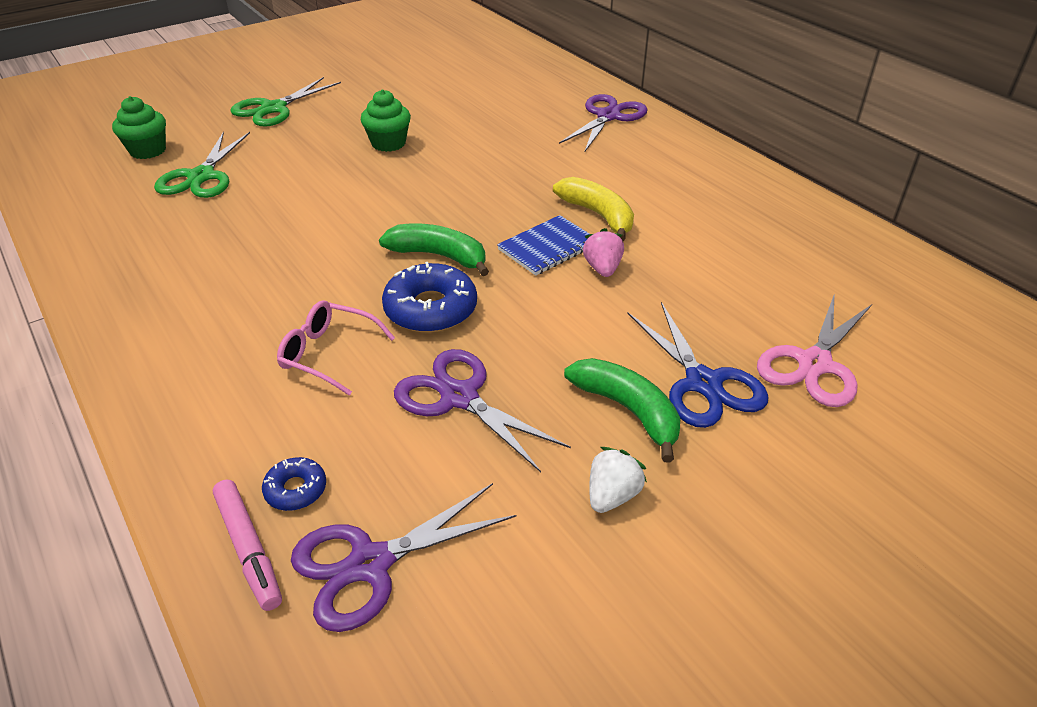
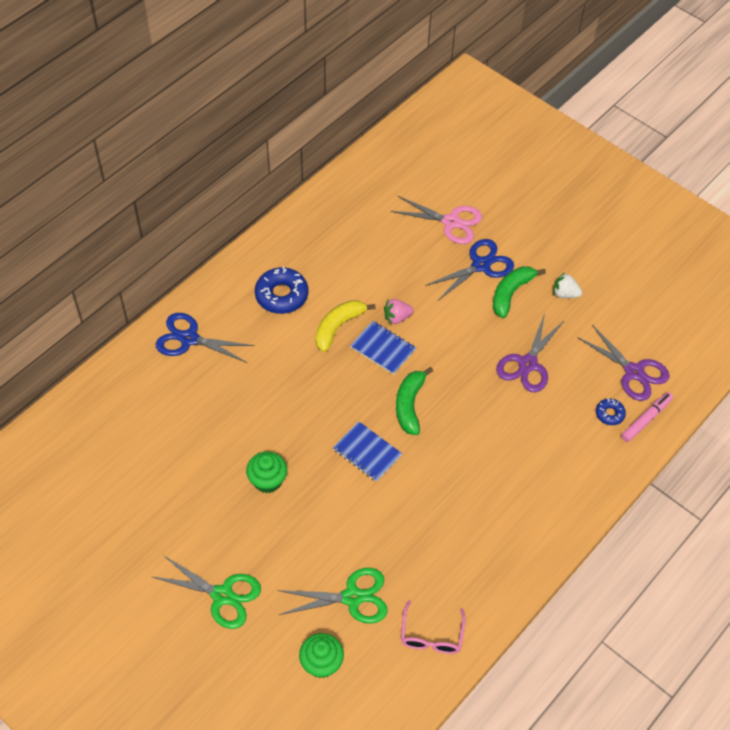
camera: 105 degrees left, 15 degrees up
pink glasses [277,300,395,395] -> pink glasses moved to [401,600,466,654]
blue donut [382,262,477,333] -> blue donut moved to [255,266,308,314]
purple scissors [559,94,648,151] -> blue scissors [155,313,255,363]
none -> blue notebook [333,422,402,482]

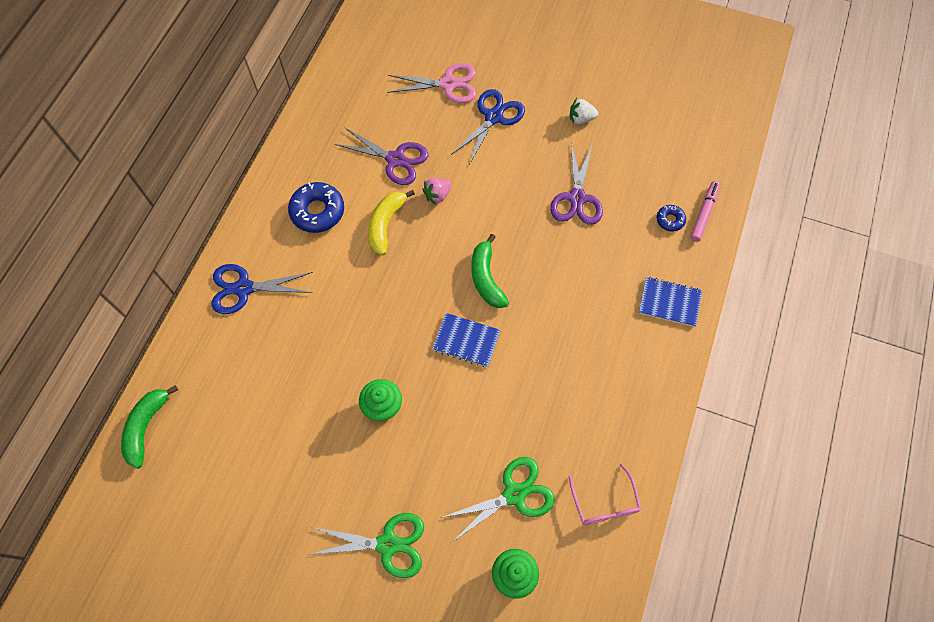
camera: 20 degrees left, 10 degrees up
blue notebook [350,321,416,375] -> blue notebook moved to [639,277,702,327]
green banana [493,266,546,318] -> green banana moved to [121,385,178,469]
purple scissors [577,325,670,401] -> purple scissors moved to [335,127,428,185]

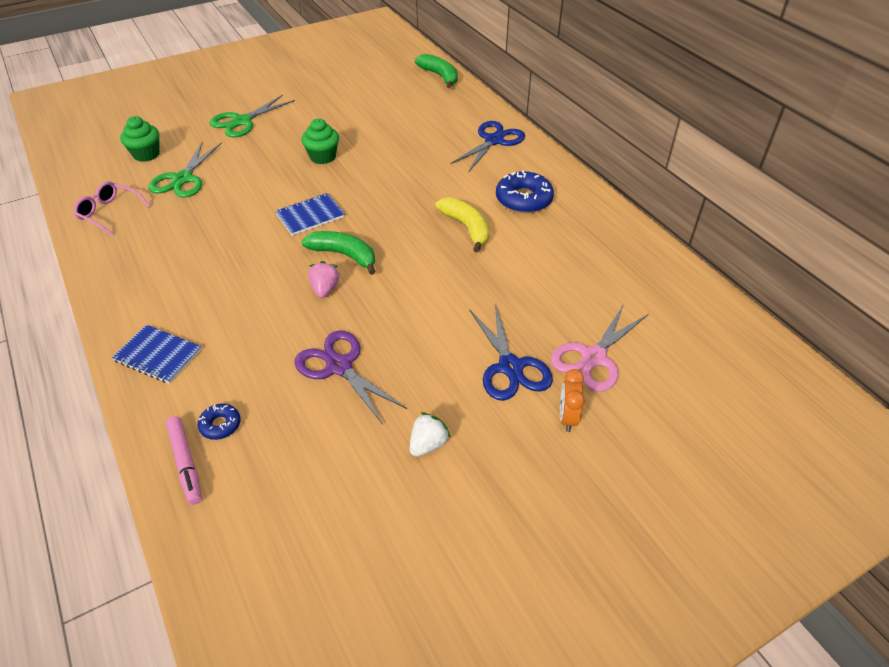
camera: 130 degrees right, 20 degrees down
purple scissors [335,127,428,185] -> none
pink strawberry [422,178,452,205] -> pink strawberry moved to [308,261,339,298]
blue notebook [639,277,702,327] -> blue notebook turned 60 degrees clockwise [112,325,202,384]
none -> orange clock [560,369,585,432]

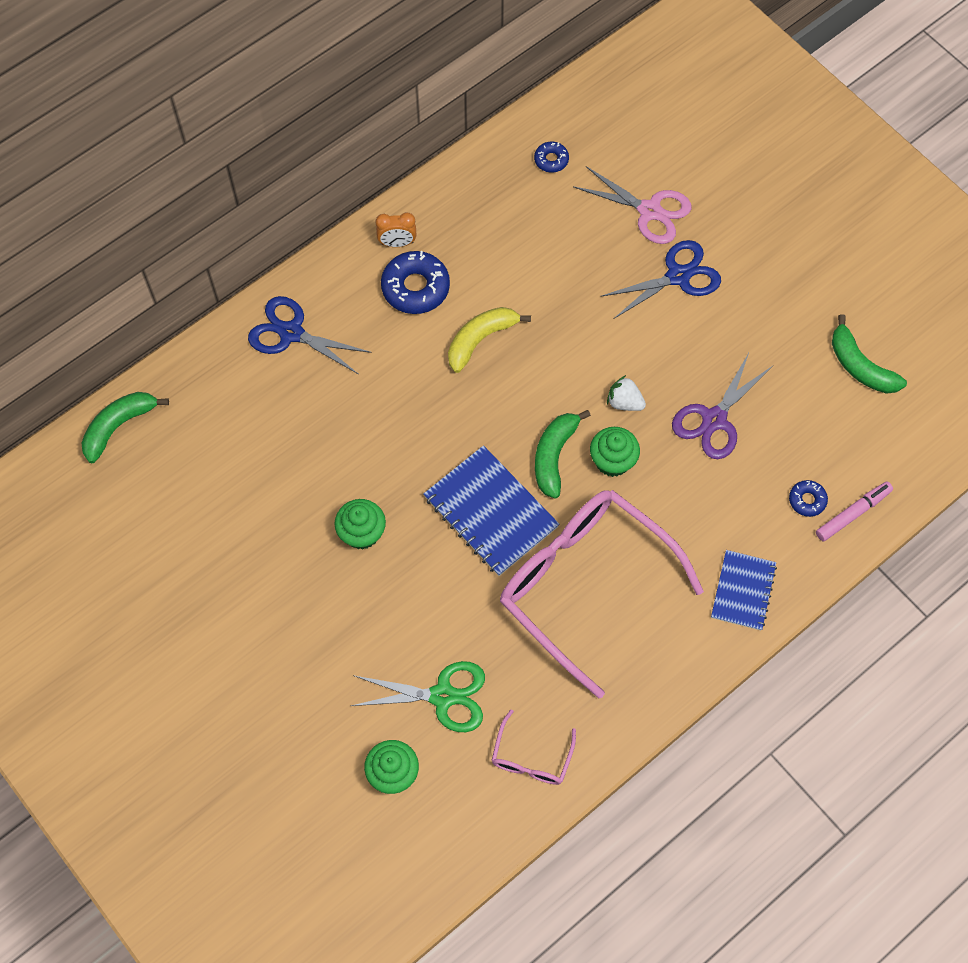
camera: 100 degrees left, 20 degrees up
green scissors [209,95,295,137] -> none
blue notebook [275,193,345,236] -> blue notebook [424,445,559,576], size x1.59
pink strawberry [308,261,339,298] -> green cupcake [590,427,640,477]
white strawberry [410,412,451,457] -> white strawberry moved to [607,375,646,411]
orange clock [560,369,585,432] -> orange clock moved to [375,212,416,247]
none -> pink glasses [500,490,704,699]
none -> blue donut [534,142,569,173]
none -> green banana [832,314,907,394]

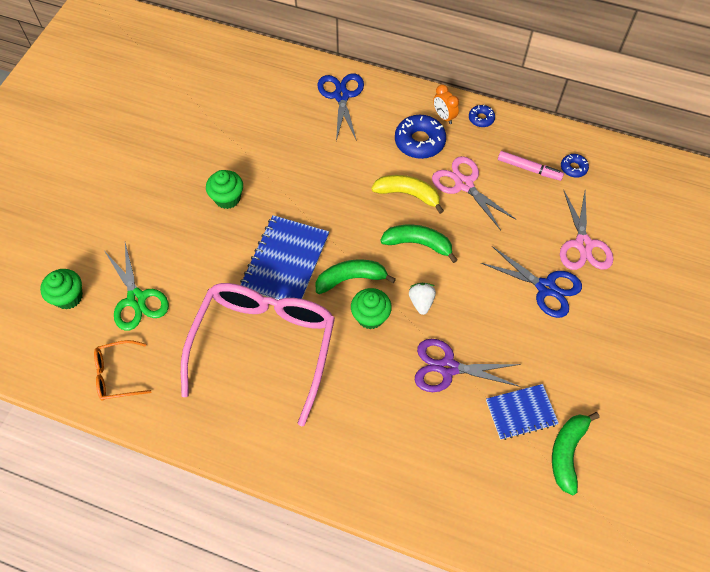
camera: 60 degrees right, 5 degrees down
green banana [82,392,169,463] -> green banana moved to [380,225,457,263]
pink glasses [492,709,576,785] -> orange glasses [94,340,151,401]
blue notebook [711,550,777,630] -> blue notebook moved to [486,384,559,440]
blue donut [789,480,828,517] -> blue donut moved to [469,105,495,127]
pink marker [816,481,893,542] -> pink marker moved to [498,151,564,181]
none -> pink scissors [432,156,517,230]

